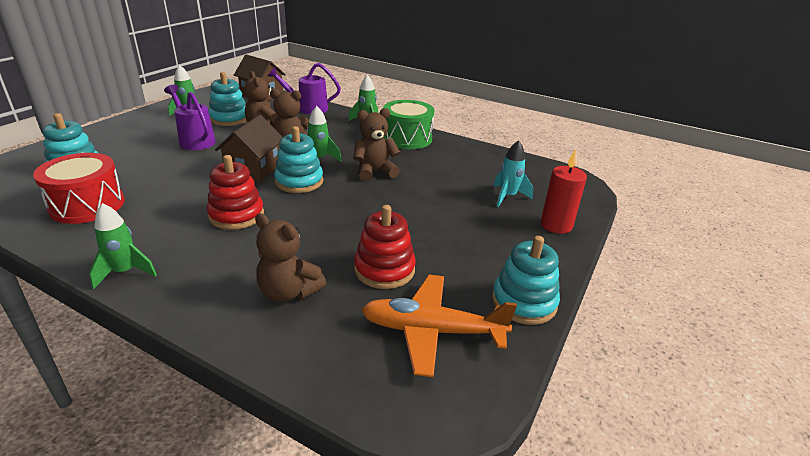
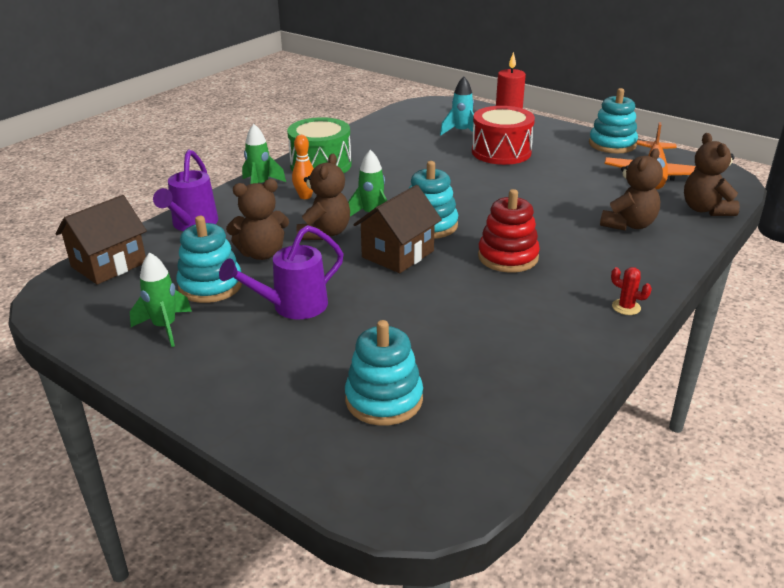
camera: 80 degrees left, 0 degrees up
red drum [33,153,125,224] -> red drum moved to [472,106,535,165]
green rocket [89,203,157,290] -> red cactus [611,267,652,315]
brown house [215,115,283,183] -> brown house turned 75 degrees counterclockwise [353,185,442,273]
brown teddy bear [353,108,400,181] -> brown teddy bear moved to [684,133,740,216]
red stacking toy [354,205,416,289] -> none
none -> orange bowling pin [292,135,314,199]

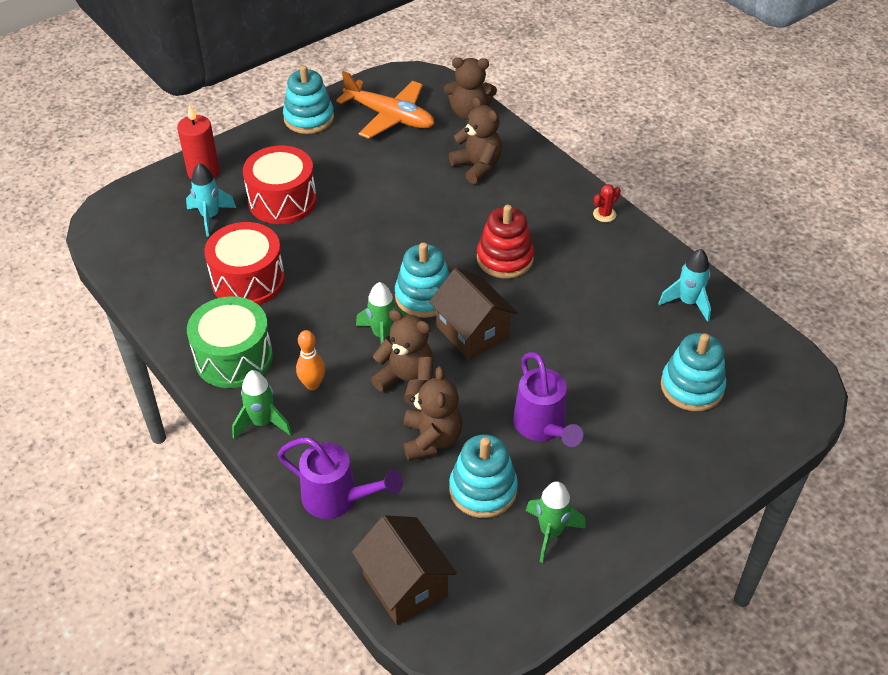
camera: 75 degrees left, 15 degrees up
none -> red drum [204,222,285,305]
none -> turquoise rocket [658,249,711,322]

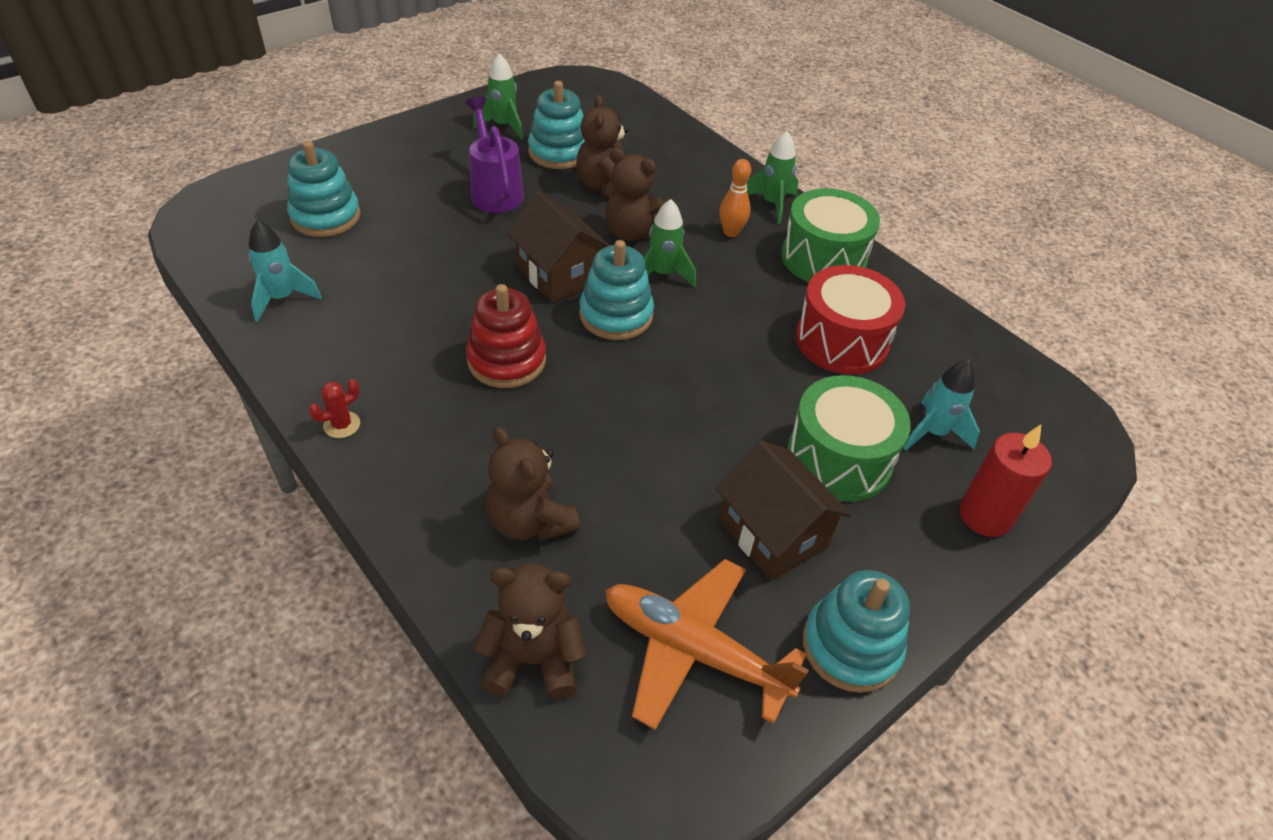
camera: 175 degrees right, 0 degrees up
red drum [243,145,317,224] -> green drum [787,375,911,502]
purple watering can [278,437,403,519] -> none
brown house [352,515,457,625] -> brown house moved to [716,440,852,581]

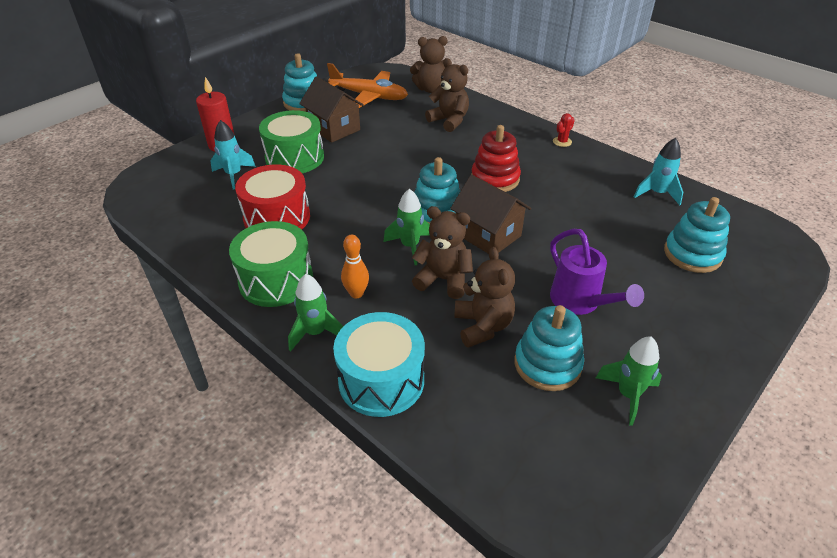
camera: 175 degrees right, 5 degrees down
none -> turquoise drum [333,312,425,417]

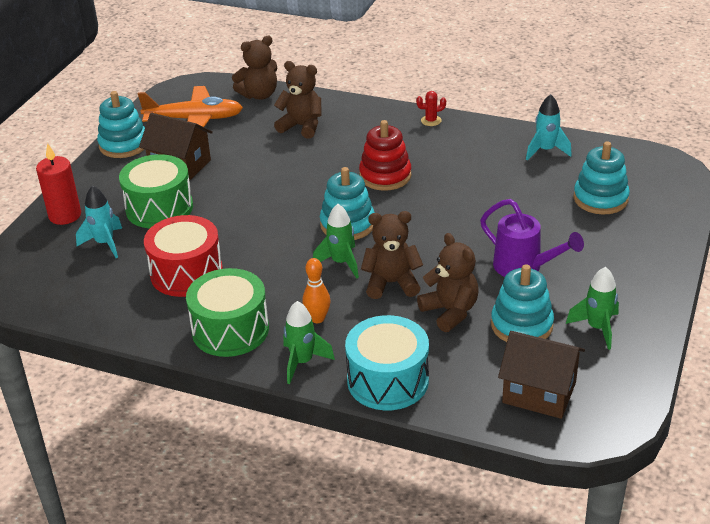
camera: 20 degrees left, 5 degrees down
brown house [450,175,532,254] -> brown house moved to [498,331,585,419]
red cactus [553,113,575,147] -> red cactus turned 60 degrees clockwise [416,91,446,126]

